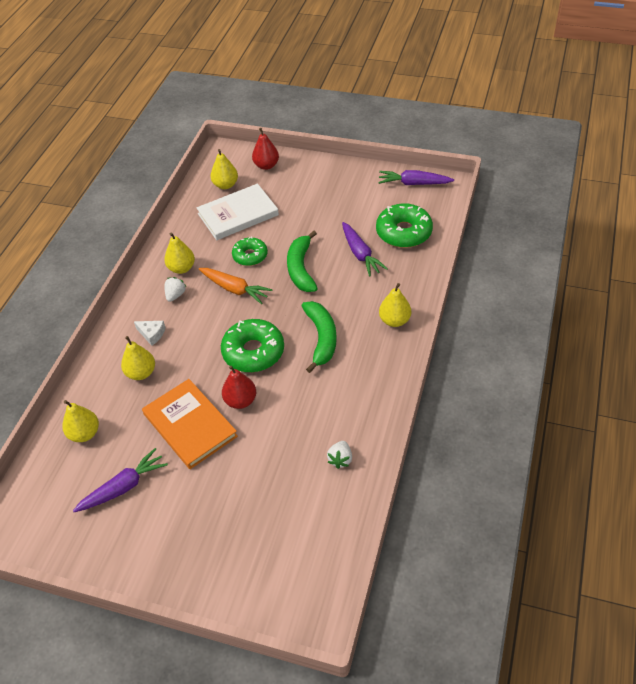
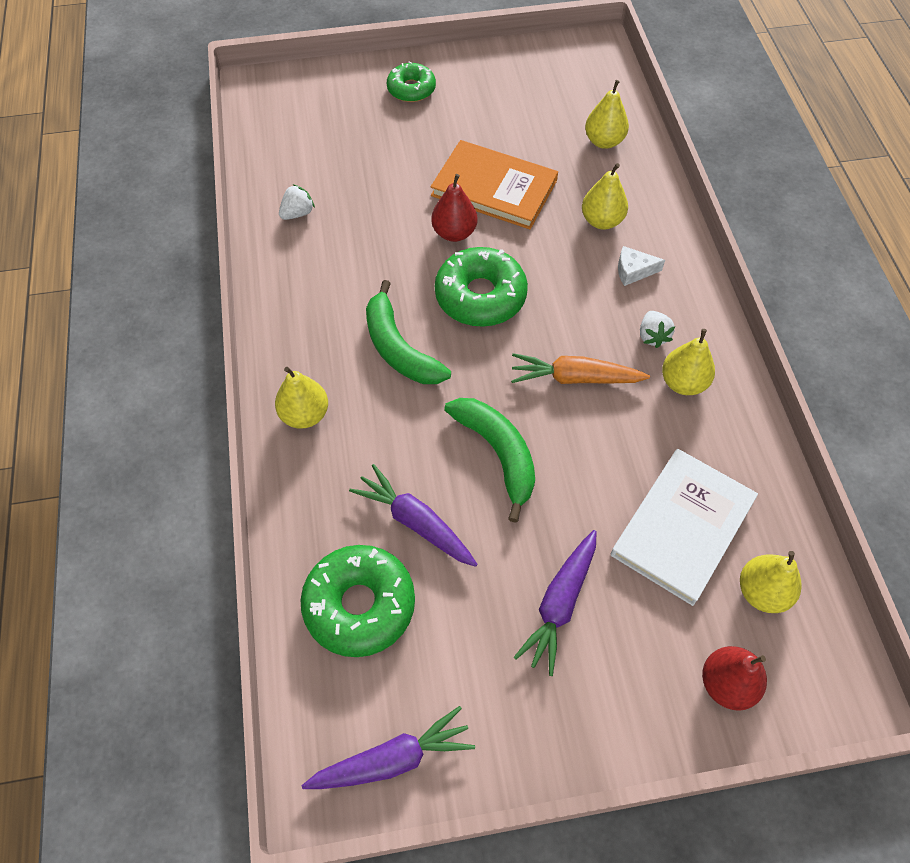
camera: 150 degrees right, 10 degrees up
purple carrot [73,448,168,512] -> purple carrot moved to [513,530,597,676]
green donut [232,236,268,266] -> green donut moved to [387,61,436,102]
white strawberry [327,441,352,469] -> white strawberry turned 60 degrees clockwise [279,184,315,220]

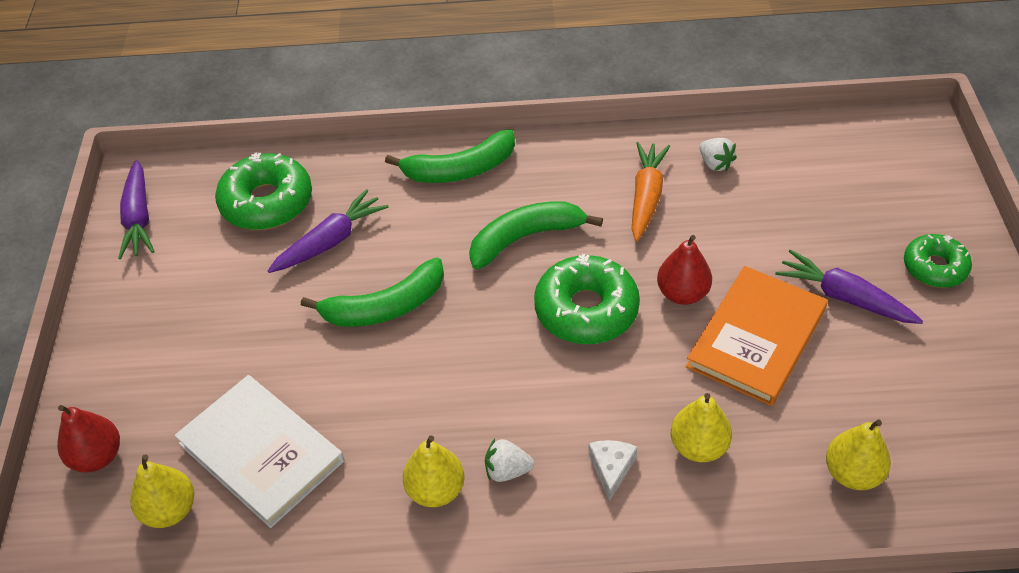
camera: 100 degrees right, 10 degrees down
yellow pear [275,367,328,429] -> green banana [385,129,515,183]
orange carrot [511,353,650,384] -> orange carrot moved to [632,142,670,242]
purple carrot [513,530,597,676] -> purple carrot moved to [775,249,923,324]

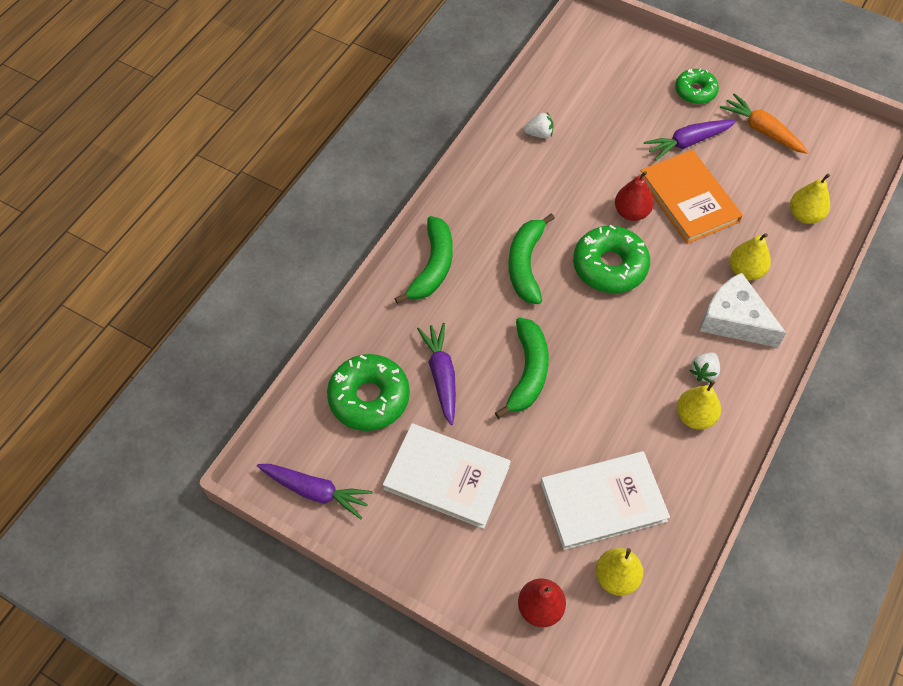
camera: 60 degrees left, 10 degrees up
white cheese [588,440,638,501] -> white cheese [700,273,786,348], size x2.03
orange carrot [632,142,670,242] -> orange carrot moved to [720,93,808,154]
none -> white book [383,423,511,529]

